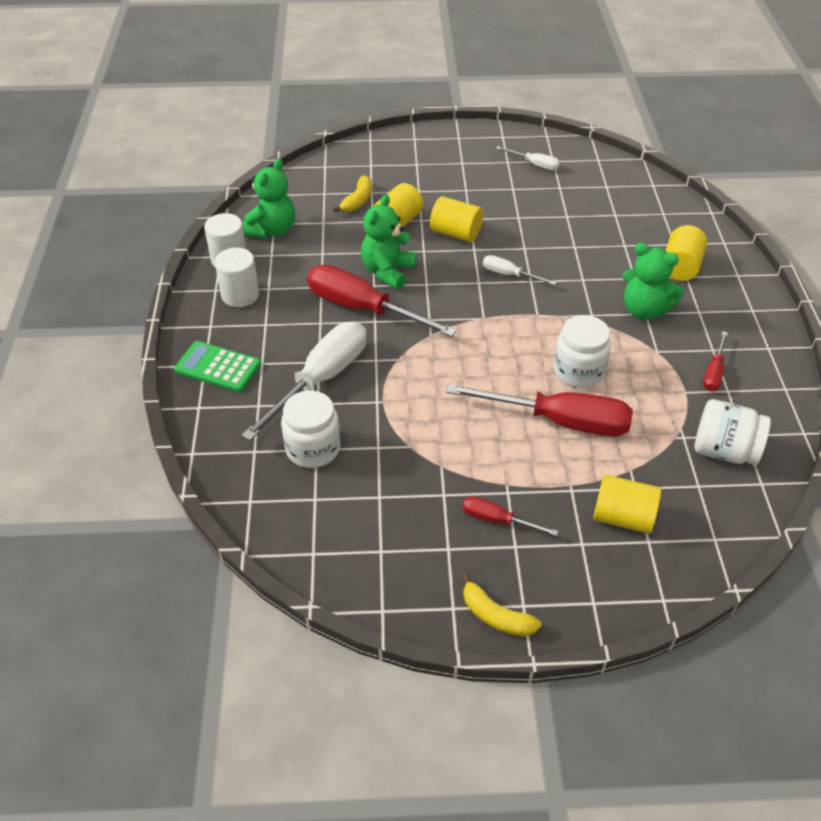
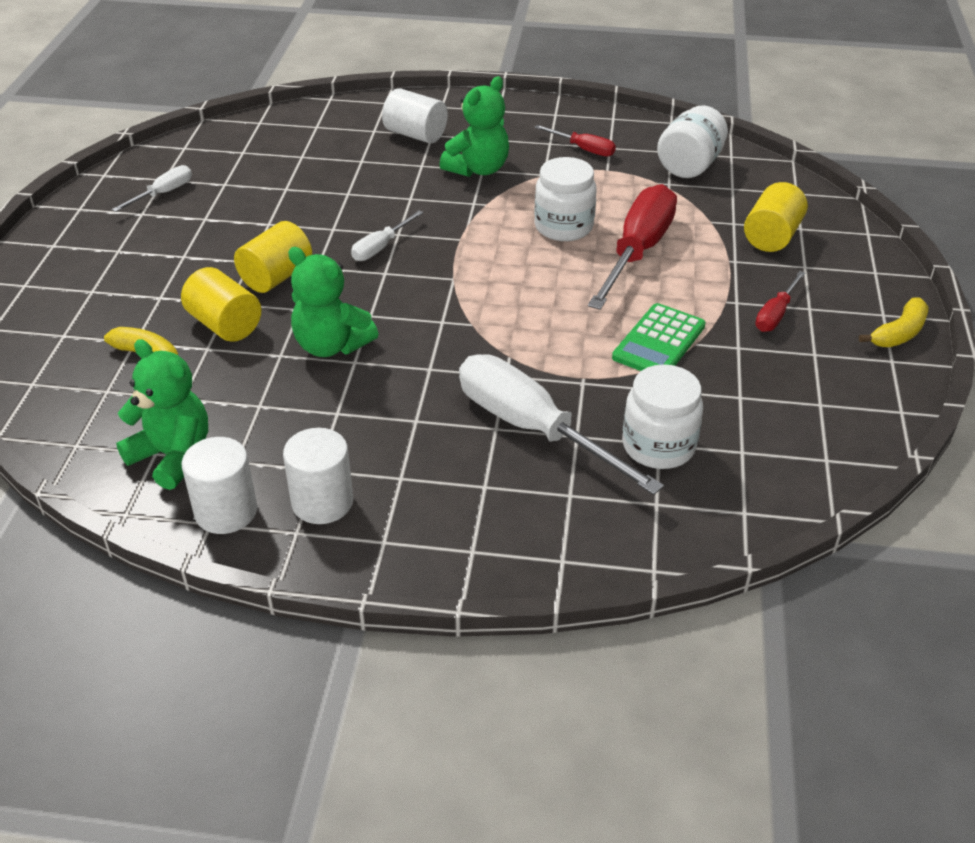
camera: 80 degrees left, 5 degrees down
green calculator [174,341,261,392] -> green calculator moved to [612,303,706,371]
red screwdriver [307,265,457,337] -> none
yellow cylinder [665,225,707,281] -> white cylinder [382,88,448,143]

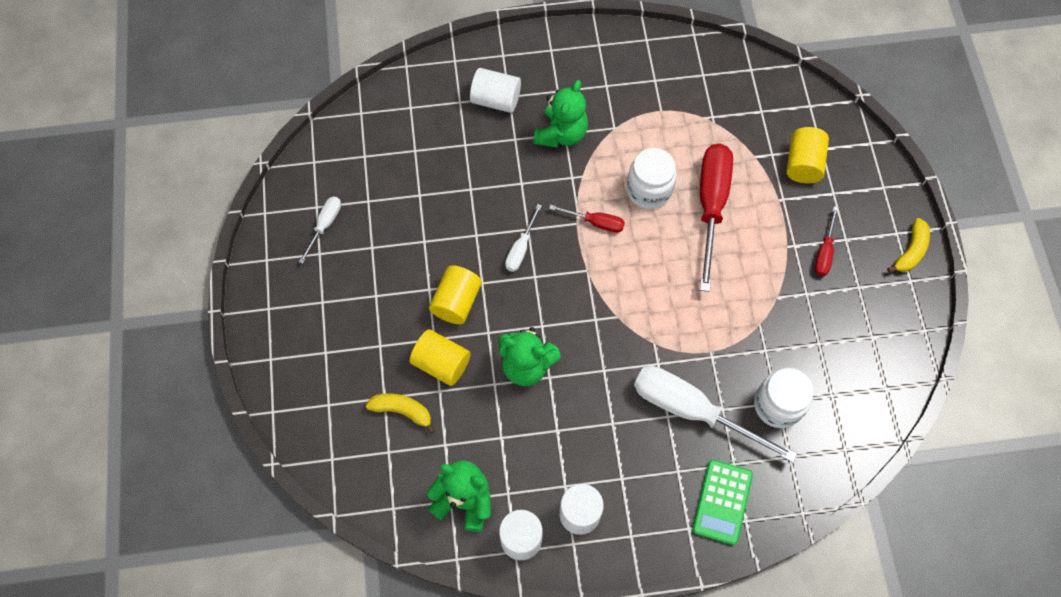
camera: 15 degrees left, 25 degrees up
red screwdriver [534,125,616,157] -> red screwdriver moved to [549,205,625,233]
green calculator [612,303,706,371] -> green calculator moved to [692,460,753,545]
white jar [657,106,728,178] -> none

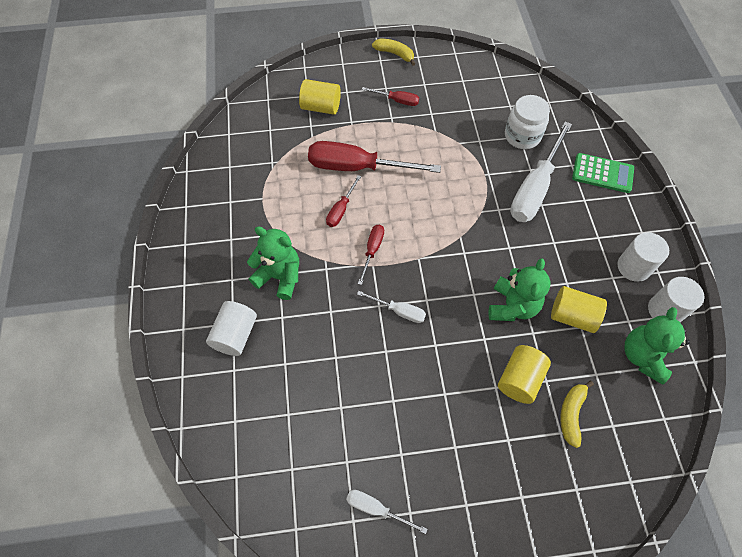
camera: 90 degrees left, 5 degrees down
yellow cylinder [429,265,482,324] -> yellow cylinder moved to [551,286,607,333]
white jar [627,148,677,209] -> red screwdriver [326,175,361,227]

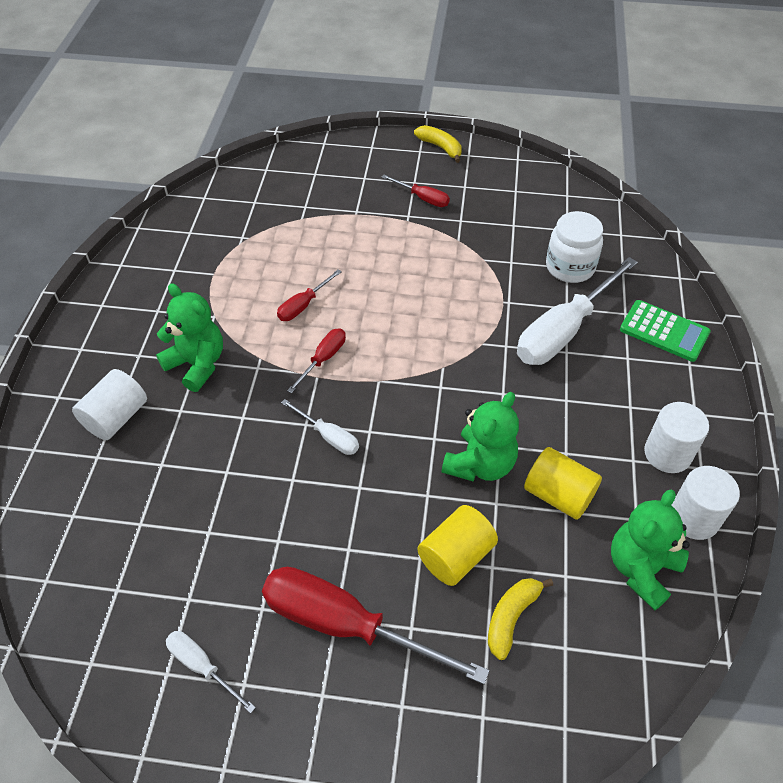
camera: 15 degrees right, 10 degrees down
yellow cylinder [299,79,341,115] -> none
red screwdriver [308,141,441,173] -> red screwdriver moved to [262,567,489,685]

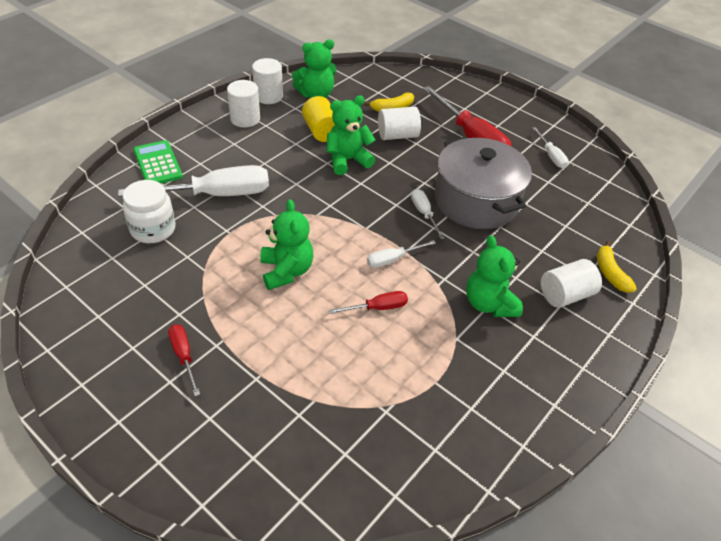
camera: 150 degrees left, 5 degrees down
red screwdriver [287,328,346,394] -> white screwdriver [367,240,436,268]
yellow banana [414,125,462,163] -> yellow banana moved to [597,241,637,293]
yellow cylinder [418,505,498,586] -> white cylinder [378,107,421,140]
none -> green teddy bear [260,199,313,290]
none -> grey pot [435,137,532,229]

